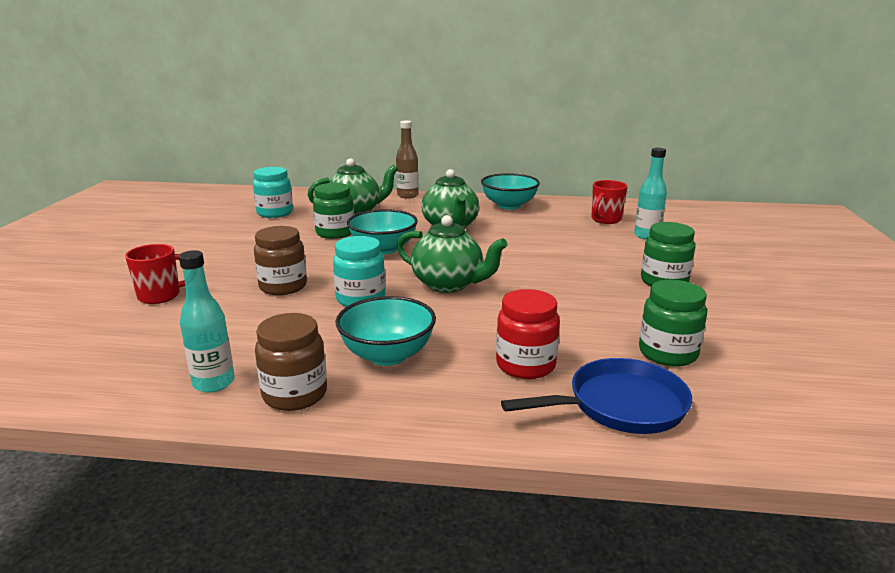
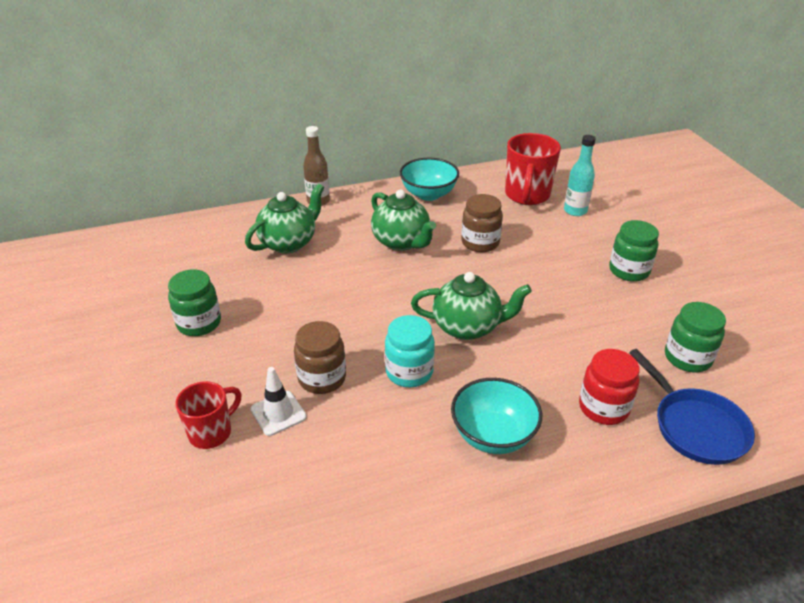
camera: 25 degrees left, 15 degrees up
turquoise bottle [179,250,235,393] -> none
turquoise jar [253,167,293,218] -> none
brown jar [255,313,327,411] -> brown jar moved to [461,194,503,252]
green jar [313,183,354,239] -> green jar moved to [168,269,221,336]
turquoise bowl [347,209,418,254] -> none
blue pan [501,358,692,434] -> blue pan turned 105 degrees clockwise [629,349,755,465]
red mug [591,180,628,224] -> red mug [505,133,561,205], size x1.60
none -> white traffic cone [251,367,307,436]

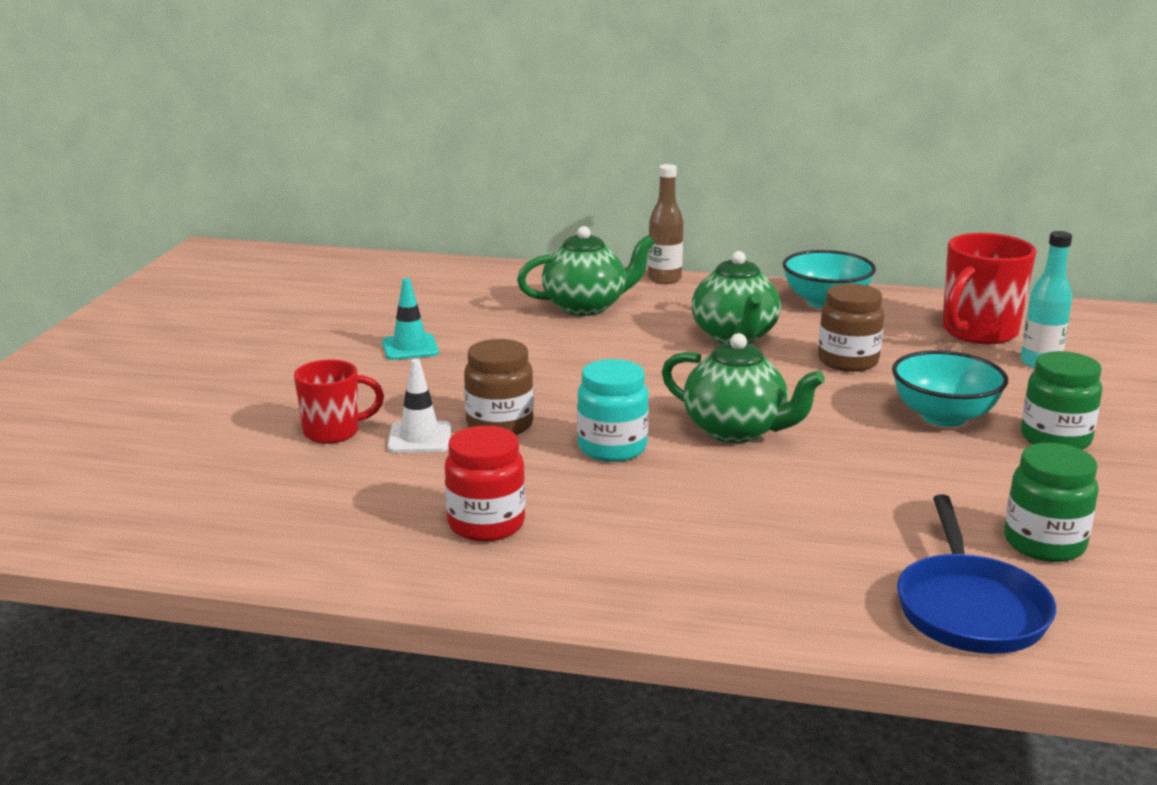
camera: 30 degrees right, 15 degrees down
green jar [168,269,221,336] -> turquoise traffic cone [382,278,439,360]
turquoise bowl [451,378,542,454] -> turquoise bowl moved to [892,350,1008,427]
red jar [579,349,640,425] -> red jar moved to [445,426,526,542]

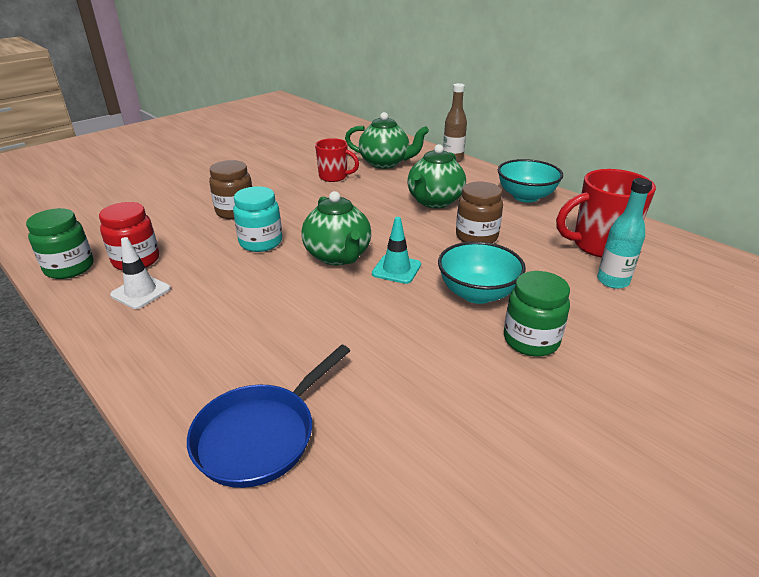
camera: 35 degrees right, 10 degrees up
red mug [294,360,384,444] -> red mug moved to [315,138,359,182]
turquoise traffic cone [382,278,439,360] -> turquoise traffic cone moved to [372,217,421,284]
white traffic cone [387,359,451,453] -> white traffic cone moved to [110,237,171,309]
green jar [1004,443,1099,562] -> green jar moved to [26,208,94,279]

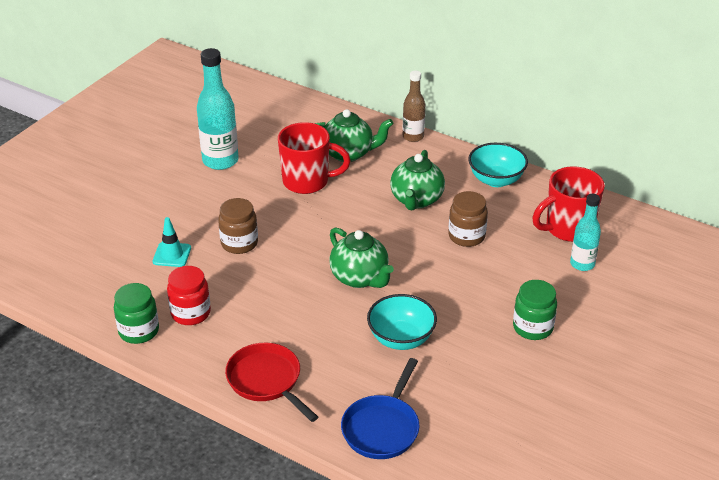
camera: 15 degrees left, 5 degrees up
white traffic cone [110,237,171,309] -> none
turquoise jar [233,186,282,252] -> none
red mug [315,138,359,182] -> red mug [278,122,351,194], size x1.60
turquoise traffic cone [372,217,421,284] -> turquoise traffic cone moved to [153,217,191,267]
turquoise bowl [438,241,526,304] -> turquoise bowl moved to [367,294,437,350]
none -> turquoise bottle [197,48,238,170]
none -> red pan [225,343,318,422]

